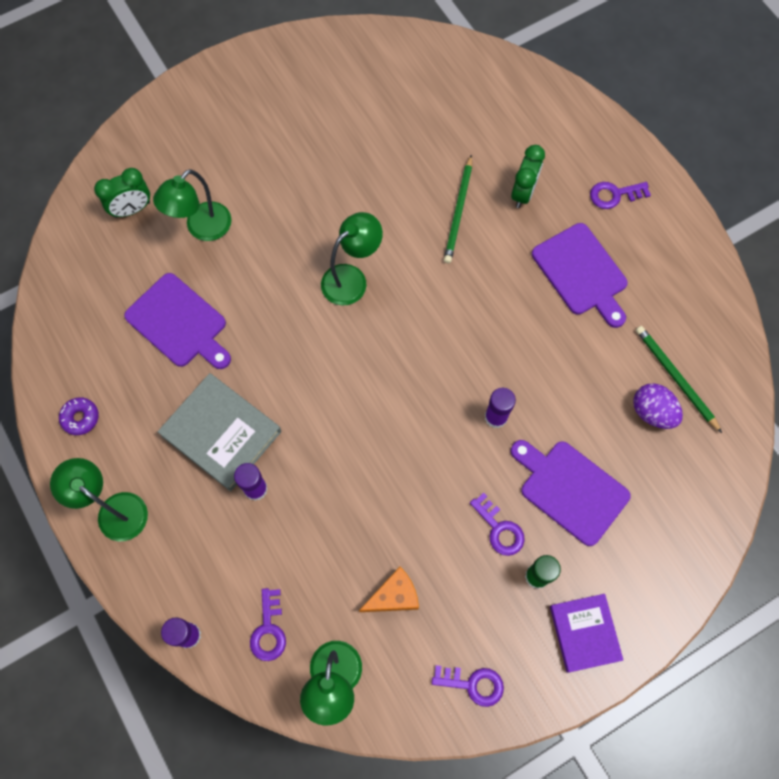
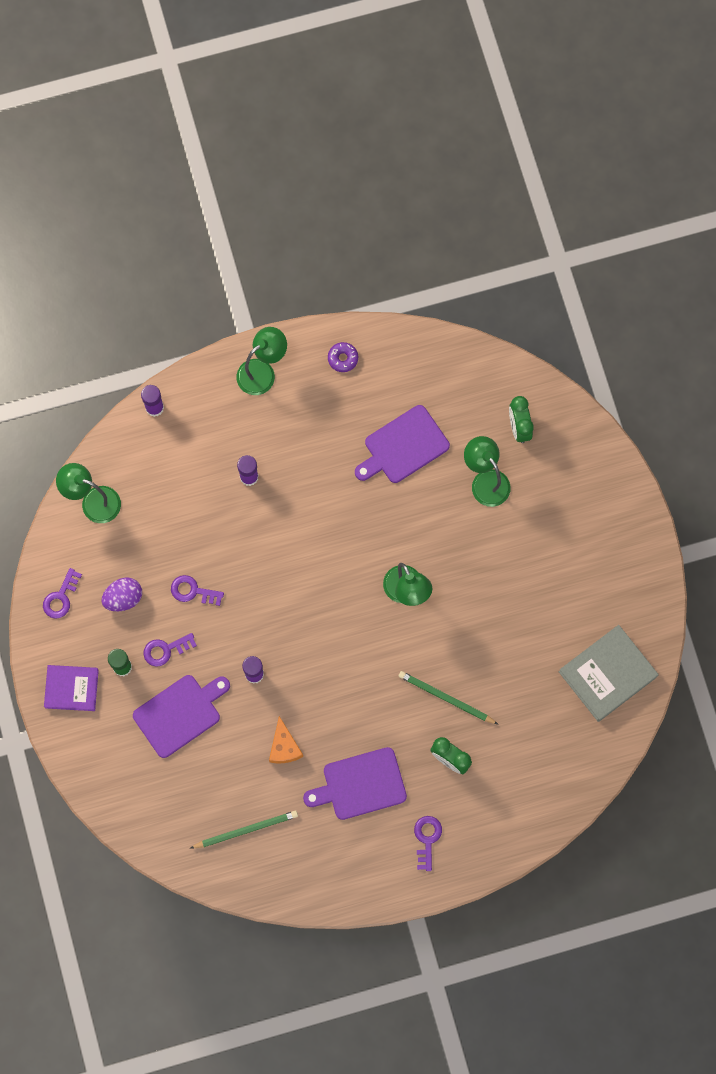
camera: 105 degrees right, 5 degrees up
grey book [158,373,281,491] -> grey book moved to [559,625,659,722]
purple key [250,588,286,661] -> purple key moved to [171,575,224,606]
orange cheese [359,567,419,612] -> orange cheese moved to [269,716,303,763]
purple egg [633,383,683,429] -> purple egg moved to [101,578,142,611]

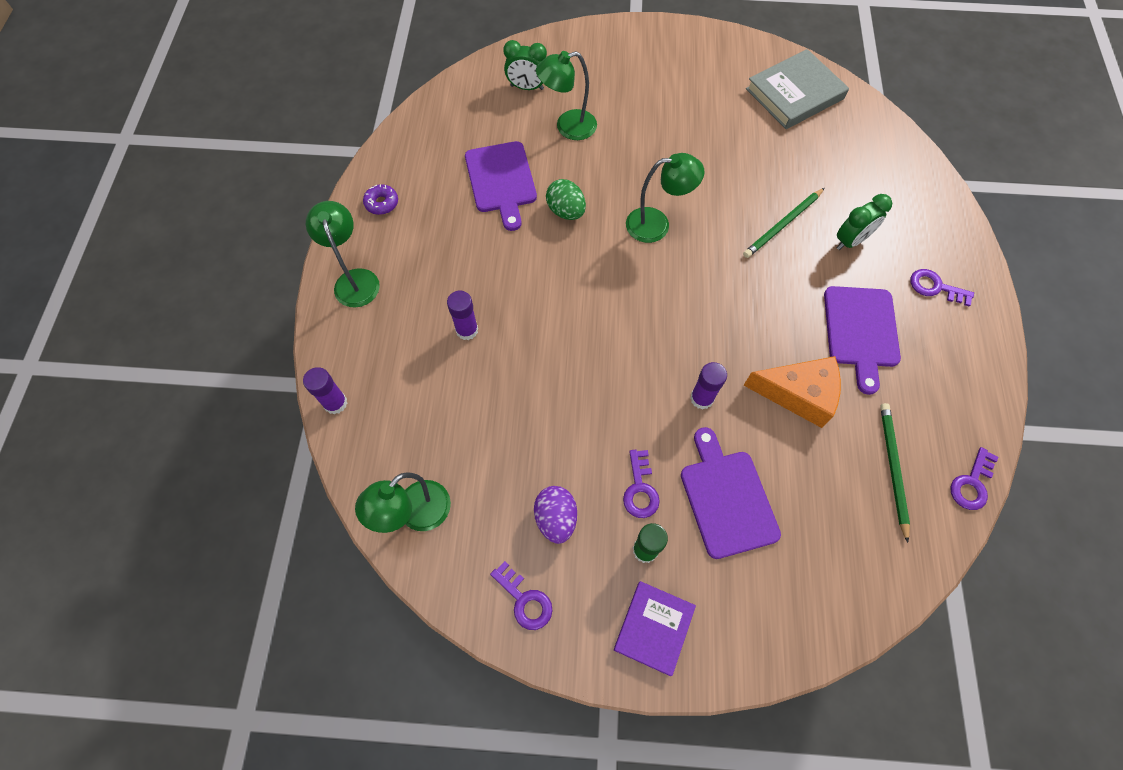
camera: 70 degrees left, 10 degrees down
purple key [171,575,224,606] -> purple key moved to [950,447,998,510]
orange cheese [269,716,303,763] -> orange cheese [743,356,841,428], size x1.53
grey book [559,625,659,722] -> grey book turned 75 degrees clockwise [746,49,849,129]
none -> green egg [546,179,586,220]

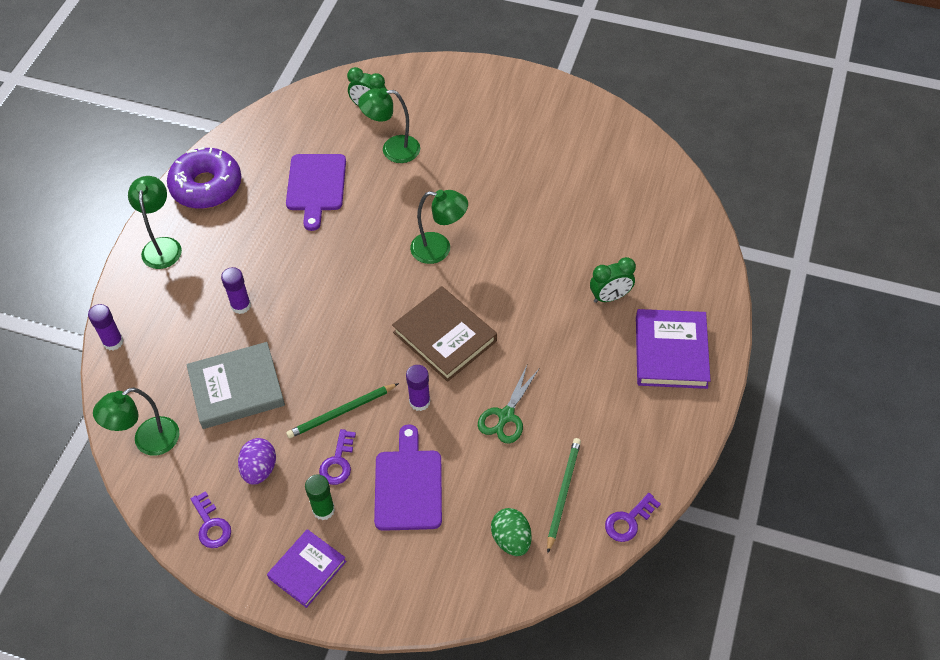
camera: 15 degrees right, 10 degrees down
purple donut [363,184,398,215] -> purple donut [167,147,241,209], size x2.35
green egg [546,179,586,220] -> green egg moved to [491,508,532,556]
green pencil [743,188,824,258] -> green pencil moved to [286,383,399,439]
orange cheese [743,356,841,428] -> green scissors [478,365,539,443]
grey book [746,49,849,129] -> grey book moved to [186,342,285,429]
purple cutting board [824,286,901,395] -> none
purple key [910,269,974,307] -> purple book [636,309,711,389]
none -> brown book [392,286,497,382]

